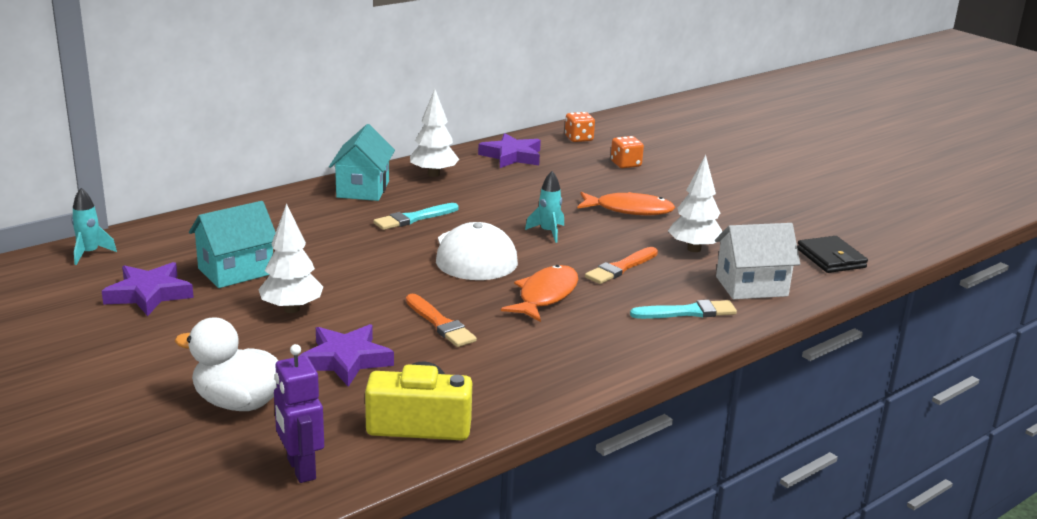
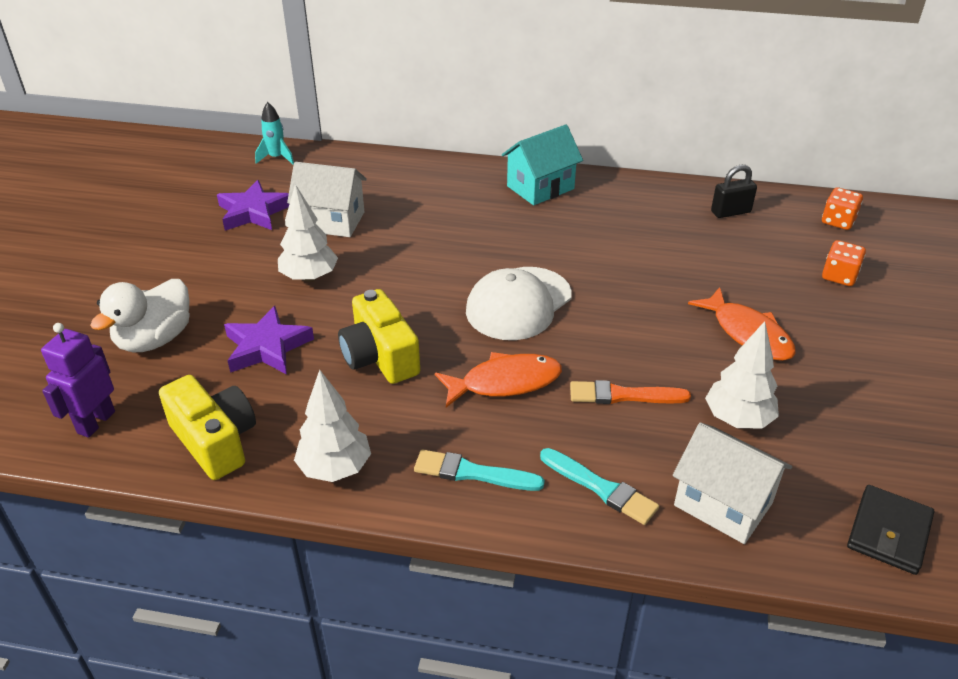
camera: 50 degrees right, 15 degrees up
white duck [175,317,279,411] -> white duck turned 120 degrees counterclockwise [90,279,190,352]
turquoise house [189,201,276,288] -> white house [287,162,367,237]
turquoise brush [373,203,459,230] -> turquoise brush moved to [414,449,545,491]
orange brush [406,294,477,347] -> yellow camera [338,289,420,384]
white tree [410,89,459,177] -> white tree moved to [294,370,371,482]
purple star [478,133,541,168] -> black padlock [711,165,757,218]
turquoise rocket [525,171,564,243] -> none

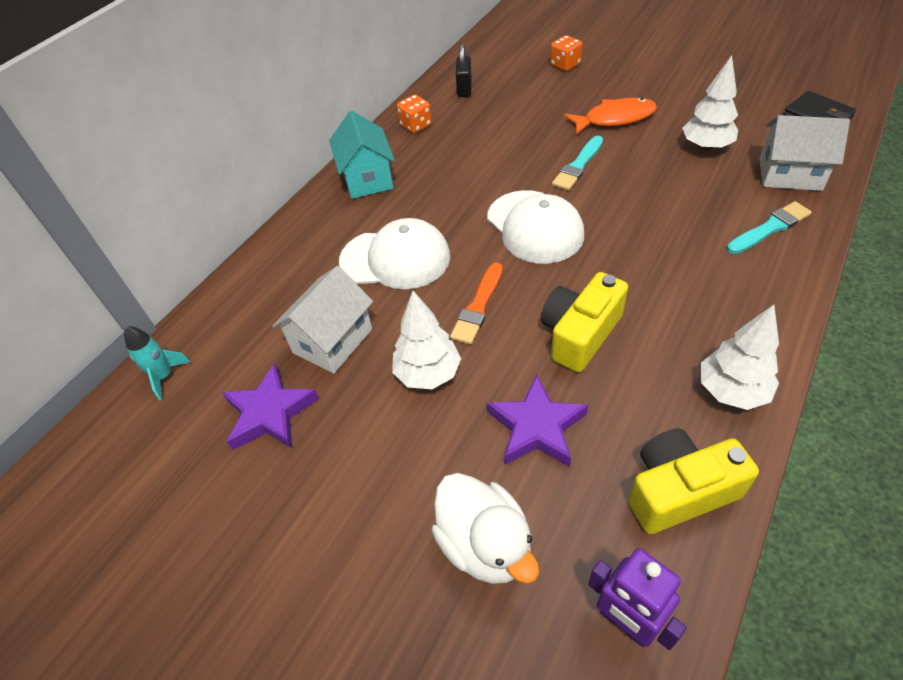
camera: 65 degrees left, 10 degrees up
yellow camera [338,289,420,384] -> yellow camera turned 135 degrees clockwise [541,272,628,373]
turquoise brush [414,449,545,491] -> turquoise brush moved to [552,136,603,191]
orange fish [435,352,562,407] -> none
orange brush [570,380,691,404] -> orange brush moved to [450,263,503,345]
white house [673,422,792,544] -> white house turned 45 degrees clockwise [759,115,850,191]
orange dice [822,187,863,230] -> orange dice moved to [397,95,432,133]
none -> white cap [339,218,450,289]

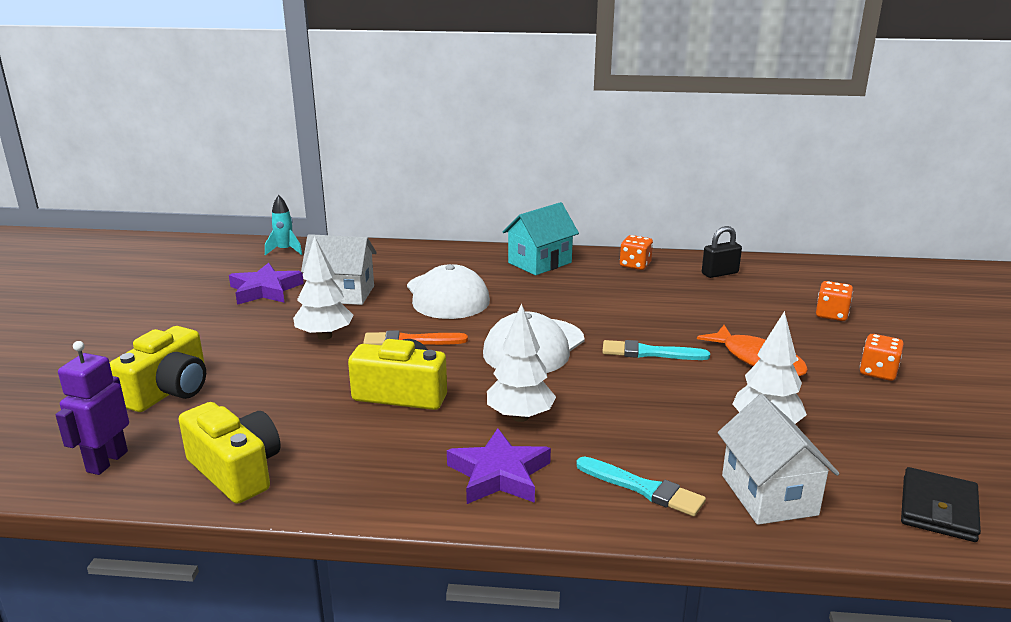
camera: 60 degrees right, 25 degrees down
white duck [431,473,539,584] -> yellow camera [110,326,206,412]
purple star [487,375,588,467] -> purple star moved to [447,428,551,504]
white tree [701,305,779,410] -> white tree moved to [487,303,556,422]
none -> orange dice [860,334,904,381]

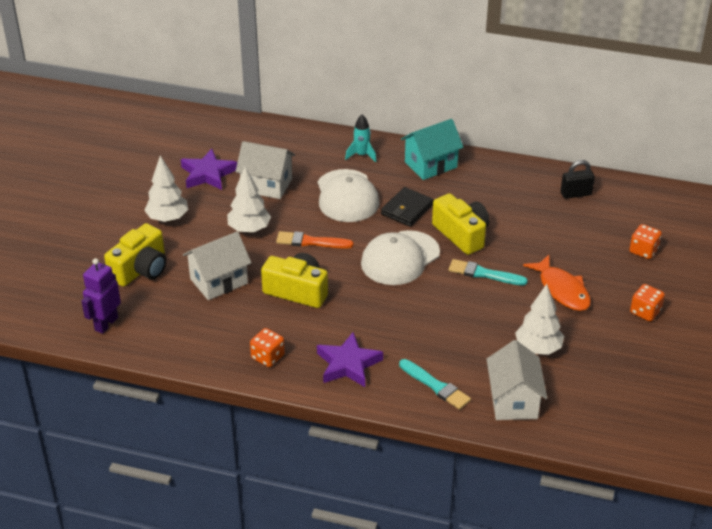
camera: 10 degrees right, 15 degrees up
yellow camera [179,402,281,504] -> yellow camera moved to [432,193,489,255]
turquoise rocket [265,195,302,255] -> turquoise rocket moved to [345,115,377,162]
white tree [487,303,556,422] -> white tree moved to [144,156,188,222]
orange dice [620,235,653,270] -> orange dice moved to [250,328,285,367]
black wallet [901,467,981,542] -> black wallet moved to [381,187,434,227]
none -> white house [183,231,251,300]

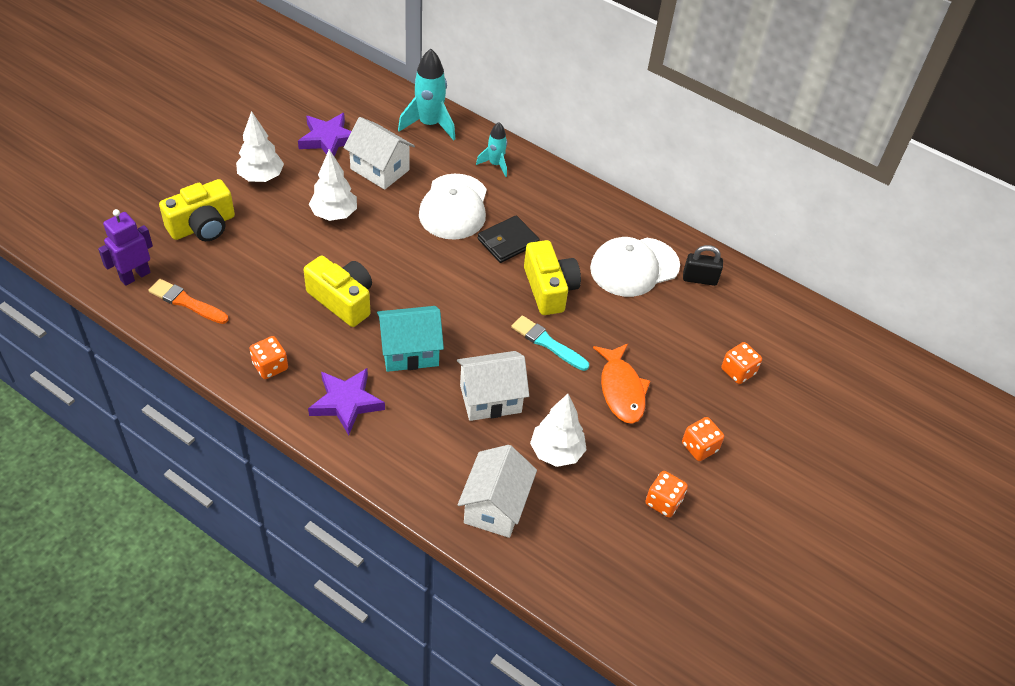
camera: 15 degrees right, 10 degrees up
white house [183,231,251,300] -> white house moved to [457,351,529,421]
orange brush [276,231,354,249] -> orange brush moved to [148,279,229,324]
white cap [361,230,440,285] -> white cap moved to [590,237,680,297]
turquoise brush [399,359,471,410] -> none
turquoise house [401,119,464,180] -> turquoise house moved to [377,306,444,372]
none -> turquoise rocket [398,49,455,141]
none -> orange dice [645,471,688,518]

